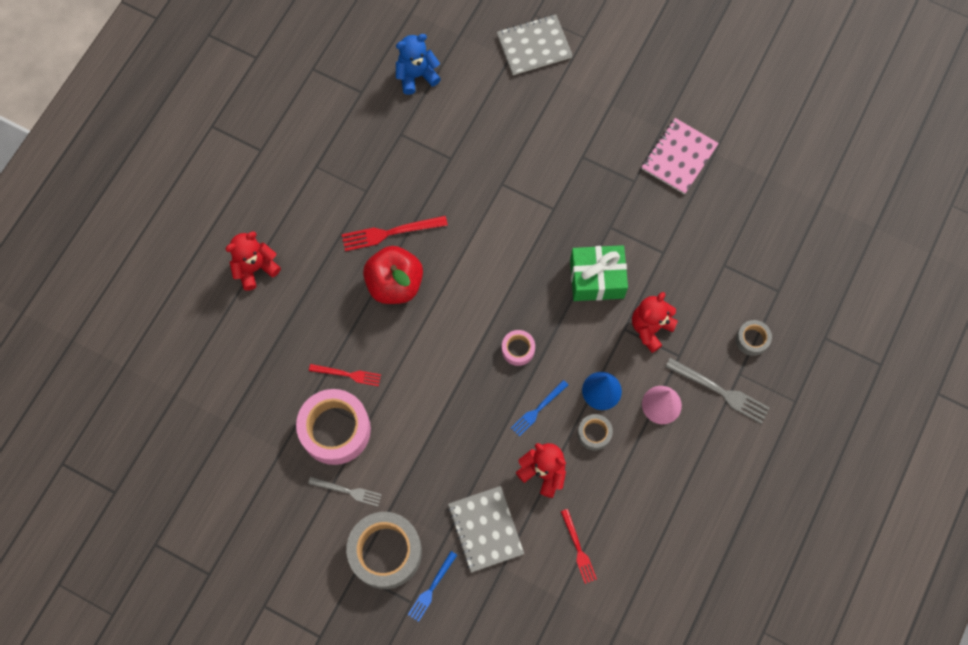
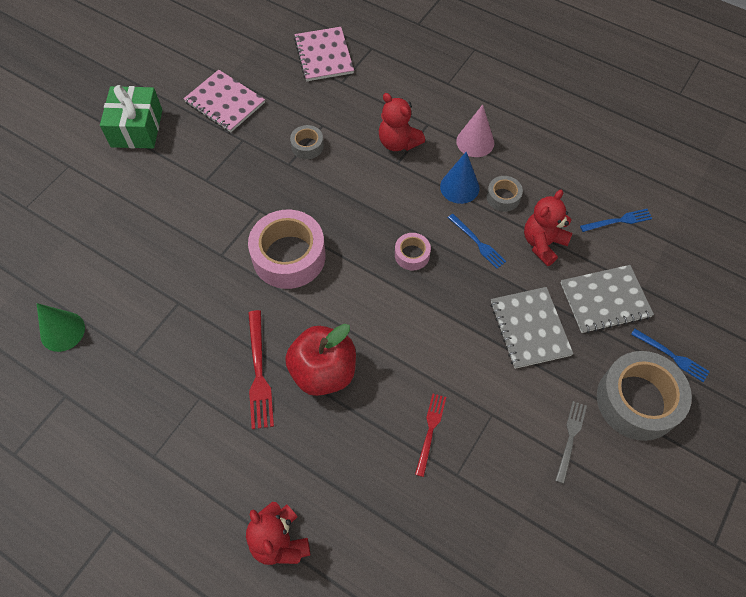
camera: 85 degrees left, 10 degrees down
pink tape [296,389,371,465] -> pink tape moved to [248,210,326,289]
blue teddy bear [396,34,441,95] -> green cone [37,303,85,352]
grey notebook [497,14,573,75] -> grey notebook moved to [490,287,573,369]
red fork [561,509,597,584] -> blue fork [580,209,653,232]
green gift [570,245,628,301] -> green gift moved to [100,85,162,148]
grey fork [665,358,770,424] -> none
grey tape [736,320,772,356] -> grey tape moved to [290,125,324,159]
none -> pink notebook [294,27,354,81]

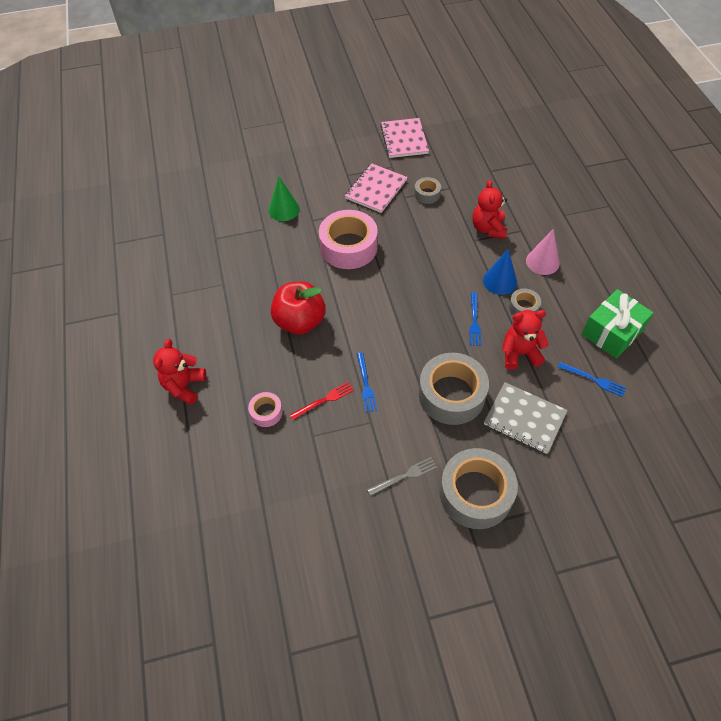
camera: 45 degrees right, 5 degrees down
green cone [37,303,85,352] -> green cone moved to [269,176,300,221]
green gift [100,85,162,148] -> green gift moved to [581,289,654,359]
red fork [248,310,274,429] -> none
pink notebook [294,27,354,81] -> pink notebook moved to [345,163,407,213]
pink tape [395,233,431,271] -> pink tape moved to [248,392,283,427]
grey notebook [490,287,573,369] -> grey tape [419,353,489,425]
blue fork [631,329,710,382] -> blue fork moved to [357,352,377,412]

